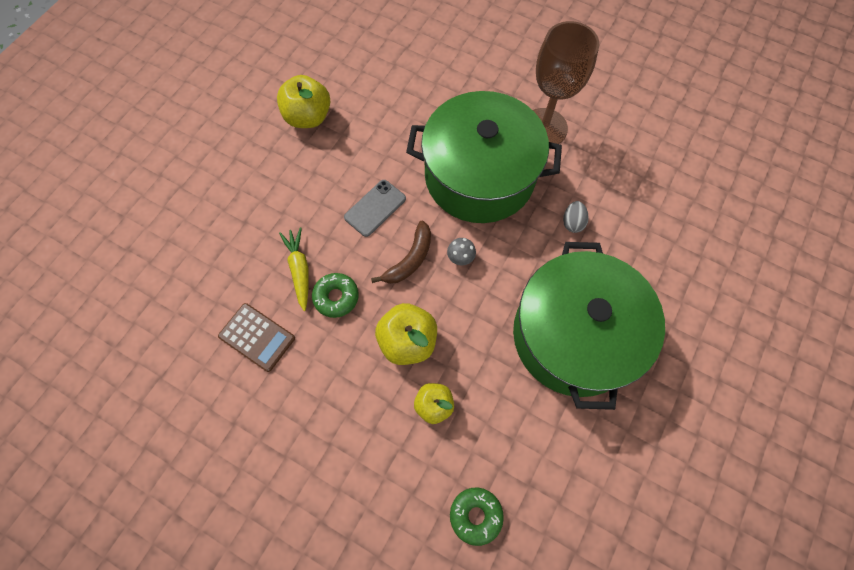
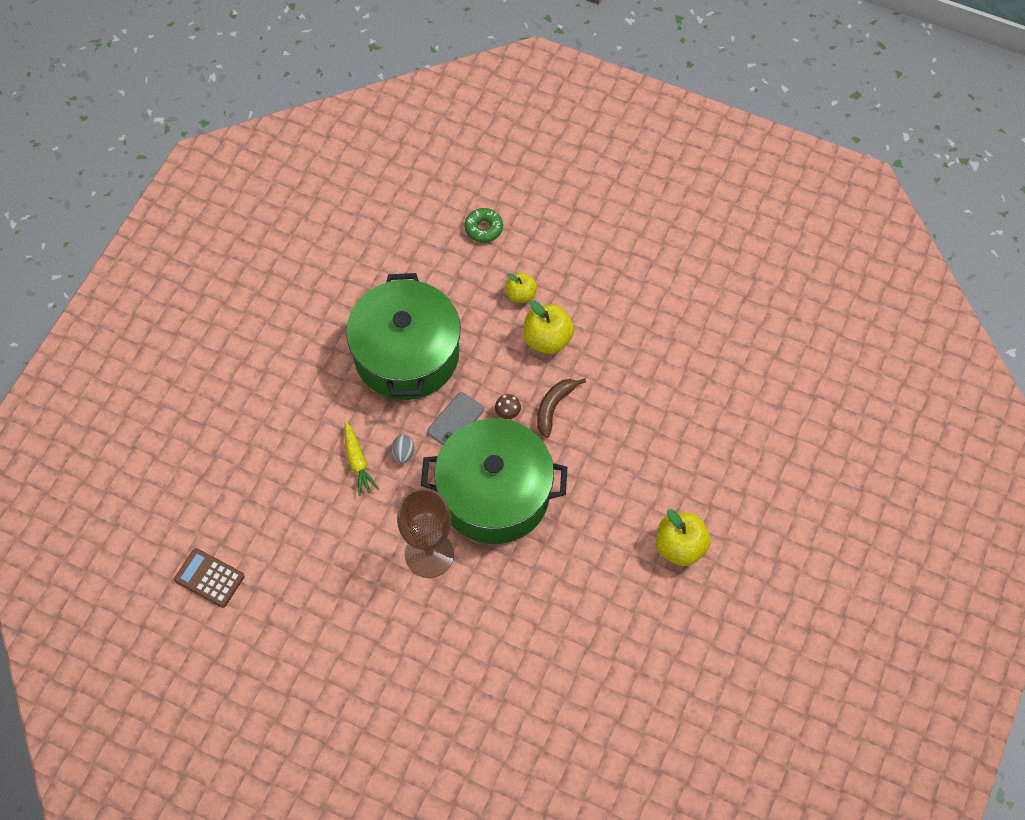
camera: 175 degrees right, 5 degrees down
brown calculator [218,303,295,372] -> brown calculator moved to [174,548,245,608]
yellow carrot [279,227,309,311] -> yellow carrot moved to [344,421,379,496]
green donut [312,273,359,318] -> none
grey phone [344,180,406,237] -> grey phone moved to [427,392,484,445]
grey mushroom [447,238,476,265] -> brown mushroom [495,394,521,419]

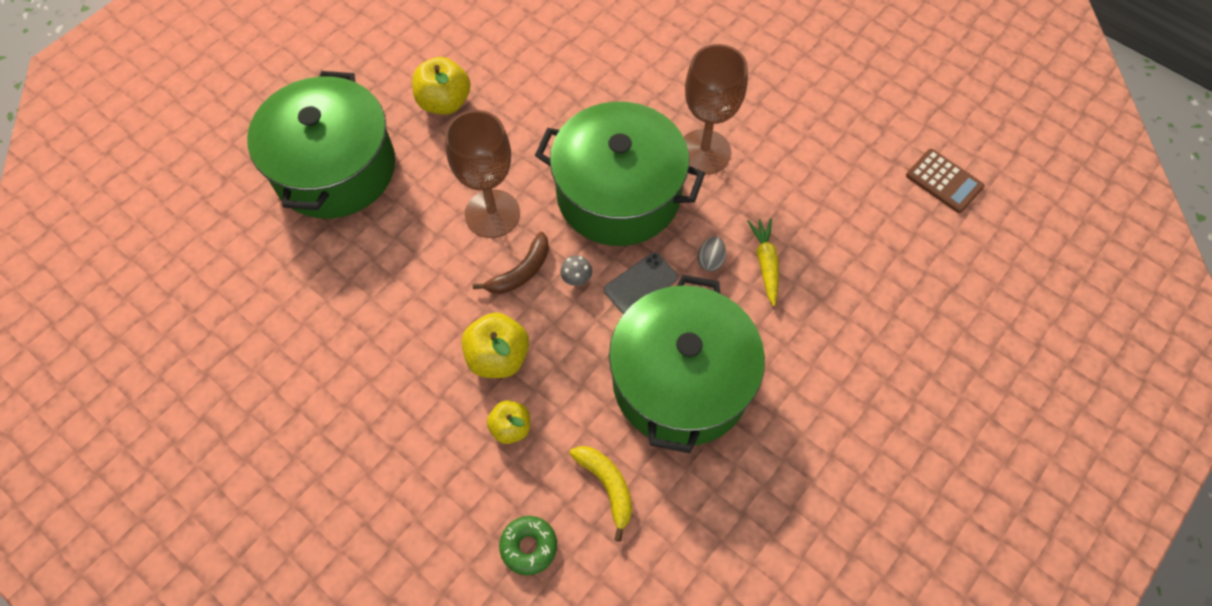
camera: 165 degrees left, 0 degrees up
brown mushroom [495,394,521,419] -> grey mushroom [560,255,592,286]
none -> green pot [247,71,395,219]
none -> brown goblet [445,110,520,238]
none -> yellow banana [569,446,632,542]

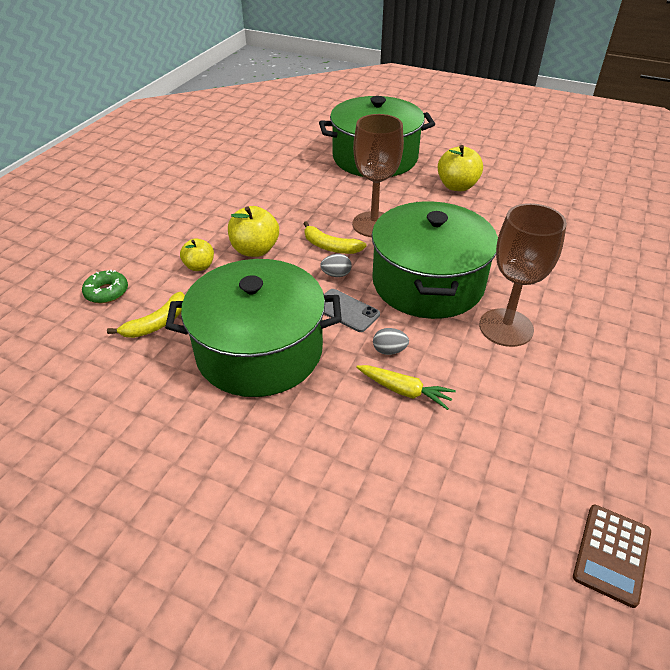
camera: 75 degrees right, 20 degrees down
brown banana [473,232,549,294] -> yellow banana [303,221,366,254]
grey mushroom [560,255,592,286] -> grey egg [320,254,352,277]
yellow carrot [747,218,779,306] -> yellow carrot turned 45 degrees clockwise [356,365,456,410]

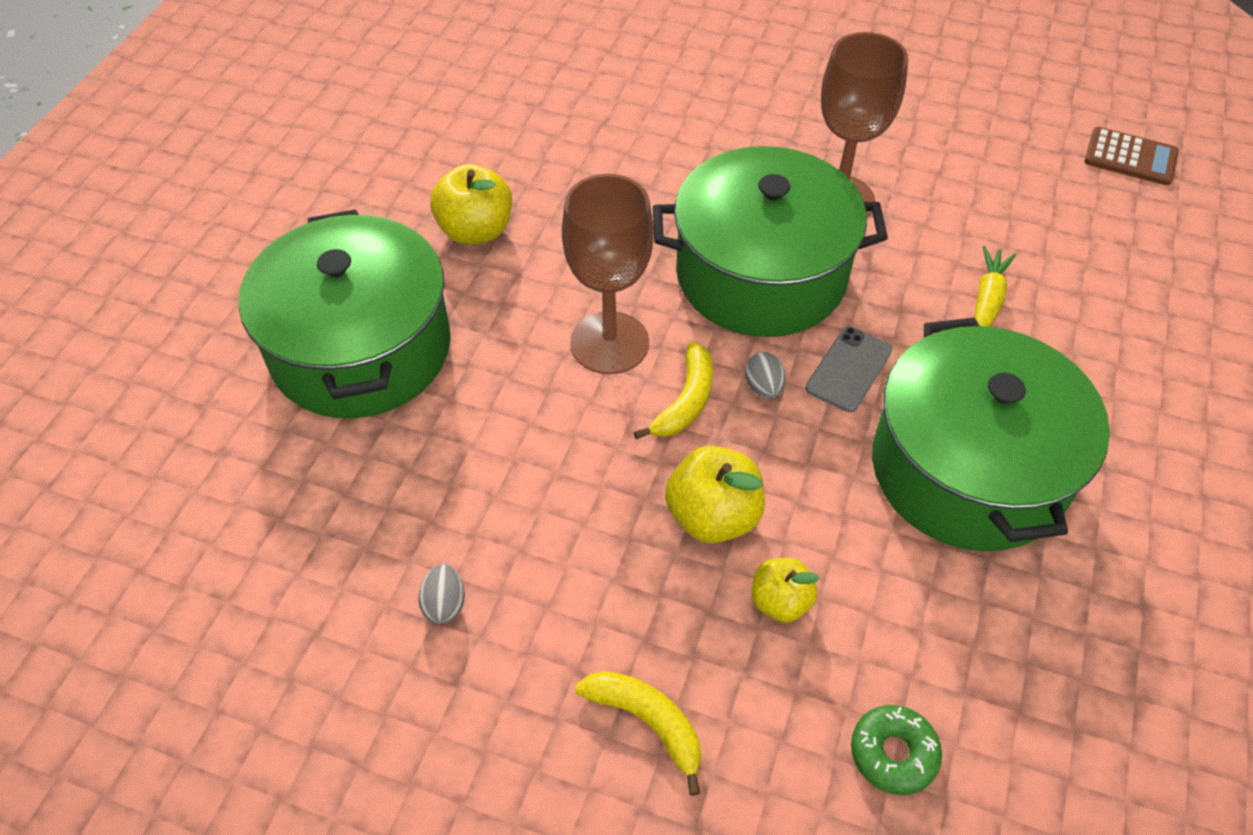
camera: 95 degrees left, 10 degrees up
yellow banana [107,291,185,338] -> yellow banana moved to [575,671,701,796]
grey egg [373,328,409,355] -> grey egg moved to [418,564,465,624]

